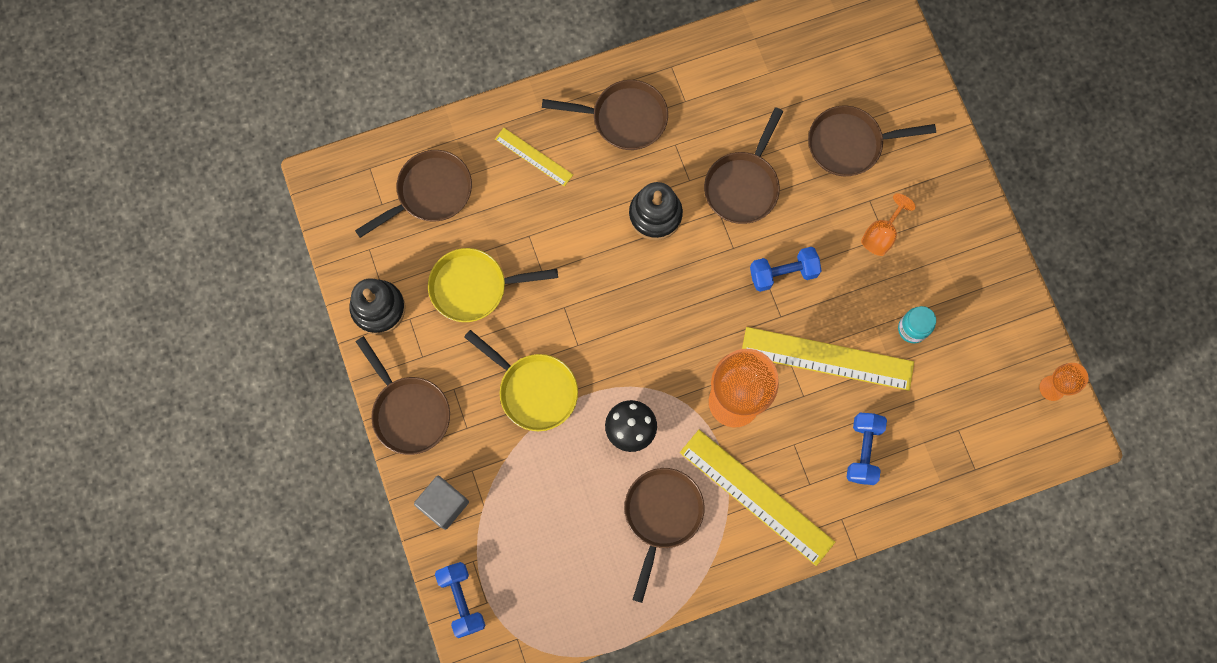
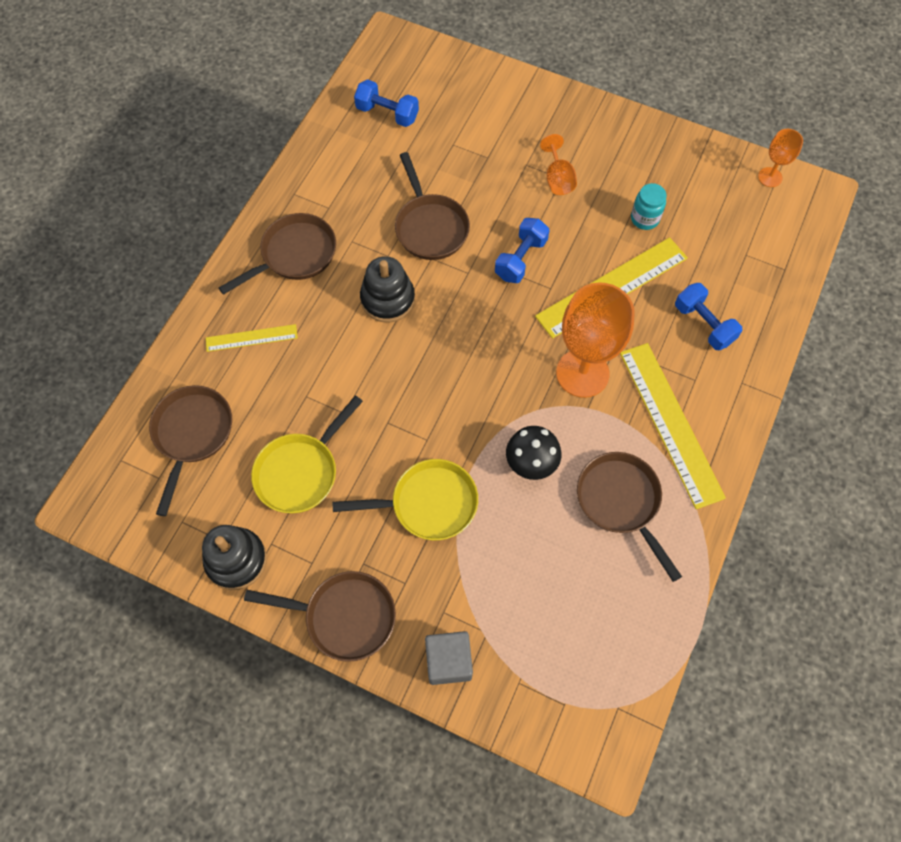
camera: 45 degrees left, 10 degrees down
blue dumbbell [435,562,485,638] -> blue dumbbell moved to [354,79,419,127]
yellow ruler [680,430,835,566] -> yellow ruler turned 75 degrees clockwise [620,343,726,509]
brown pan [808,105,936,176] -> none

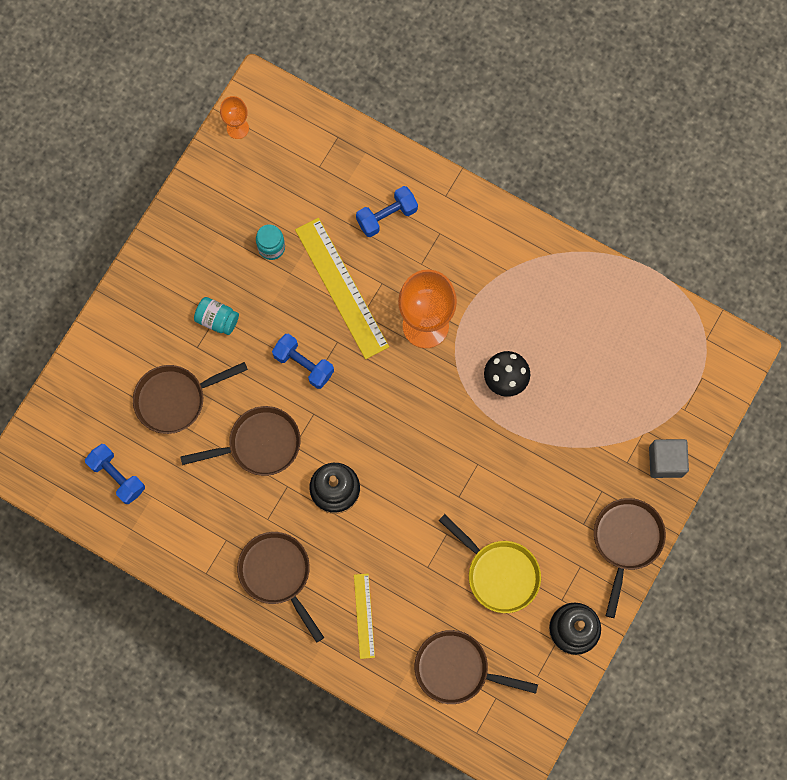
camera: 85 degrees left, 10 degrees up
yellow pan [332,459,478,540] -> none
blue dumbbell [354,79,419,127] -> blue dumbbell turned 75 degrees counterclockwise [85,444,145,504]
orange goblet [540,134,577,195] -> turquoise jar [194,297,239,335]
brown pan [577,452,682,582] -> brown pan moved to [133,362,248,434]
yellow ruler [620,343,726,509] -> none

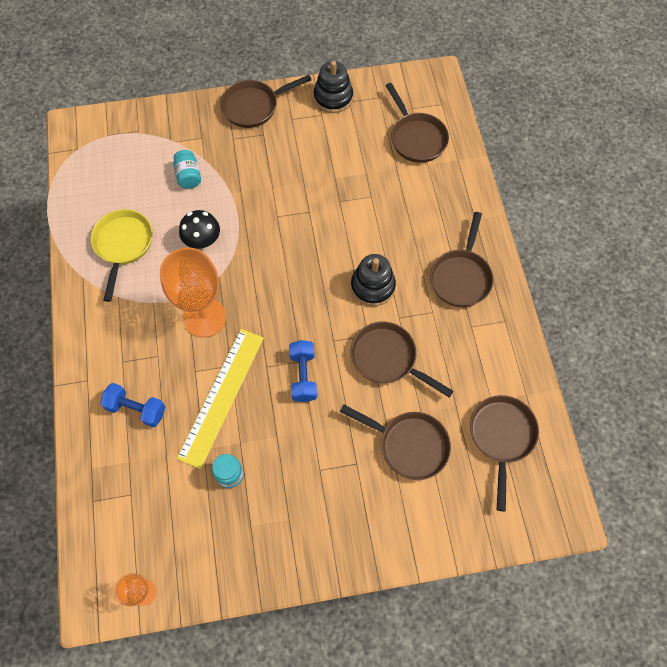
camera: 130 degrees left, 10 degrees down
blue dumbbell [85,444,145,504] -> brown pan [470,395,539,511]
turquoise jar [194,297,239,335] -> turquoise jar moved to [173,150,201,189]
yellow ruler [354,574,375,659] -> none
yellow pan [439,514,541,613] -> yellow pan moved to [91,209,153,302]
grey cube [649,439,689,478] -> none

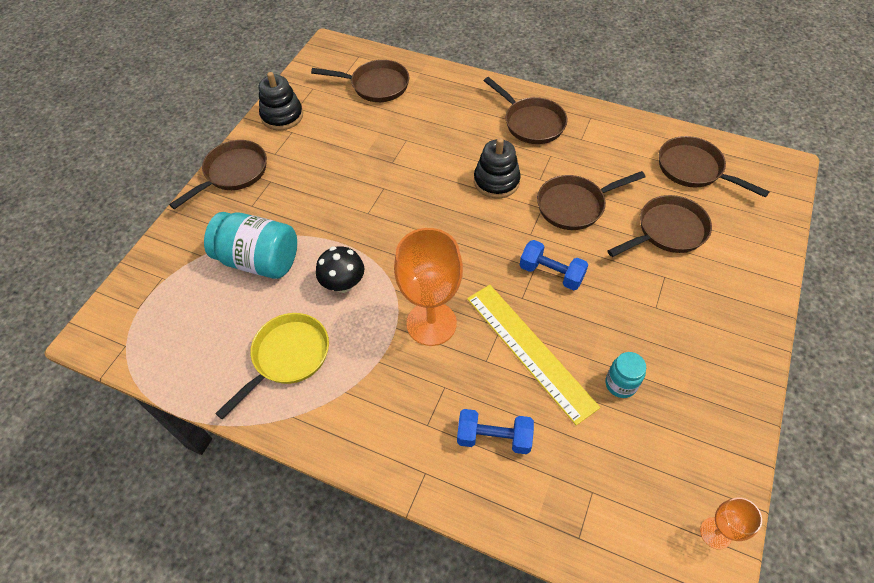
camera: 55 degrees left, 10 degrees down
yellow pan [91,209,153,302] -> yellow pan turned 90 degrees clockwise [215,313,329,419]
blue dumbbell [100,383,165,427] -> blue dumbbell turned 45 degrees clockwise [457,409,534,454]
turquoise jar [173,150,201,189] -> turquoise jar [204,212,297,279], size x1.92
brown pan [220,75,311,128] -> brown pan turned 150 degrees counterclockwise [169,140,267,209]

